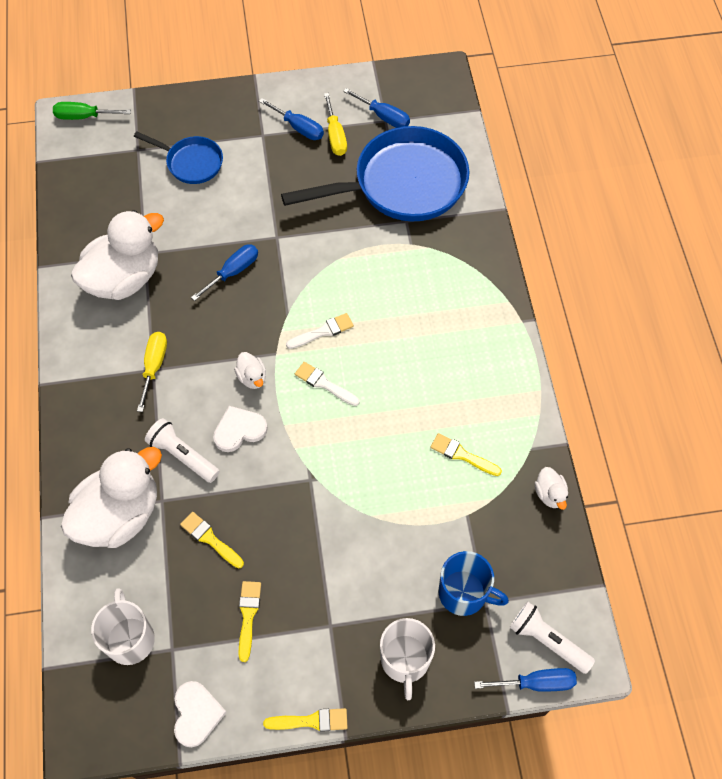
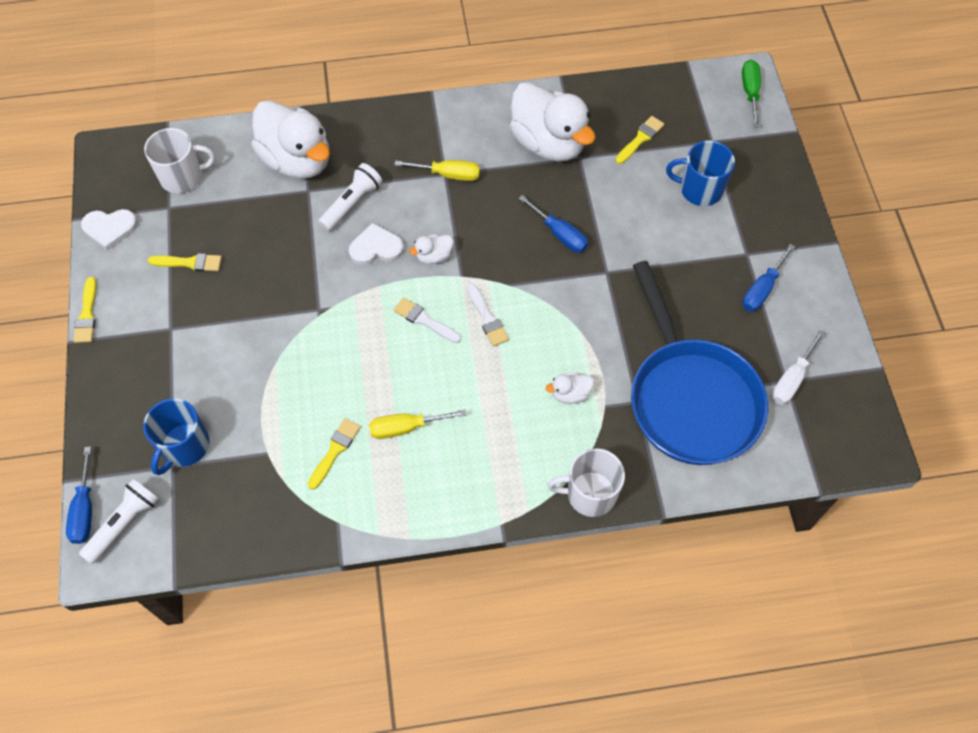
camera: 90 degrees right, 0 degrees up
blue pan [134,131,223,184] -> blue mug [666,140,735,206]
yellow brush [180,512,244,569] -> yellow brush moved to [615,116,664,164]
white heart [213,406,268,452] -> white heart turned 75 degrees counterclockwise [349,223,404,265]
white brush [295,362,360,406] -> white brush turned 90 degrees counterclockwise [394,297,461,343]
yellow screwdriver [324,93,347,156] -> yellow screwdriver moved to [369,409,466,439]
blue screwdriver [343,88,410,128] -> white screwdriver [772,330,825,405]
white mug [380,618,435,700] -> white mug moved to [548,448,625,517]
white duck [535,467,568,510] -> white duck moved to [546,372,594,404]

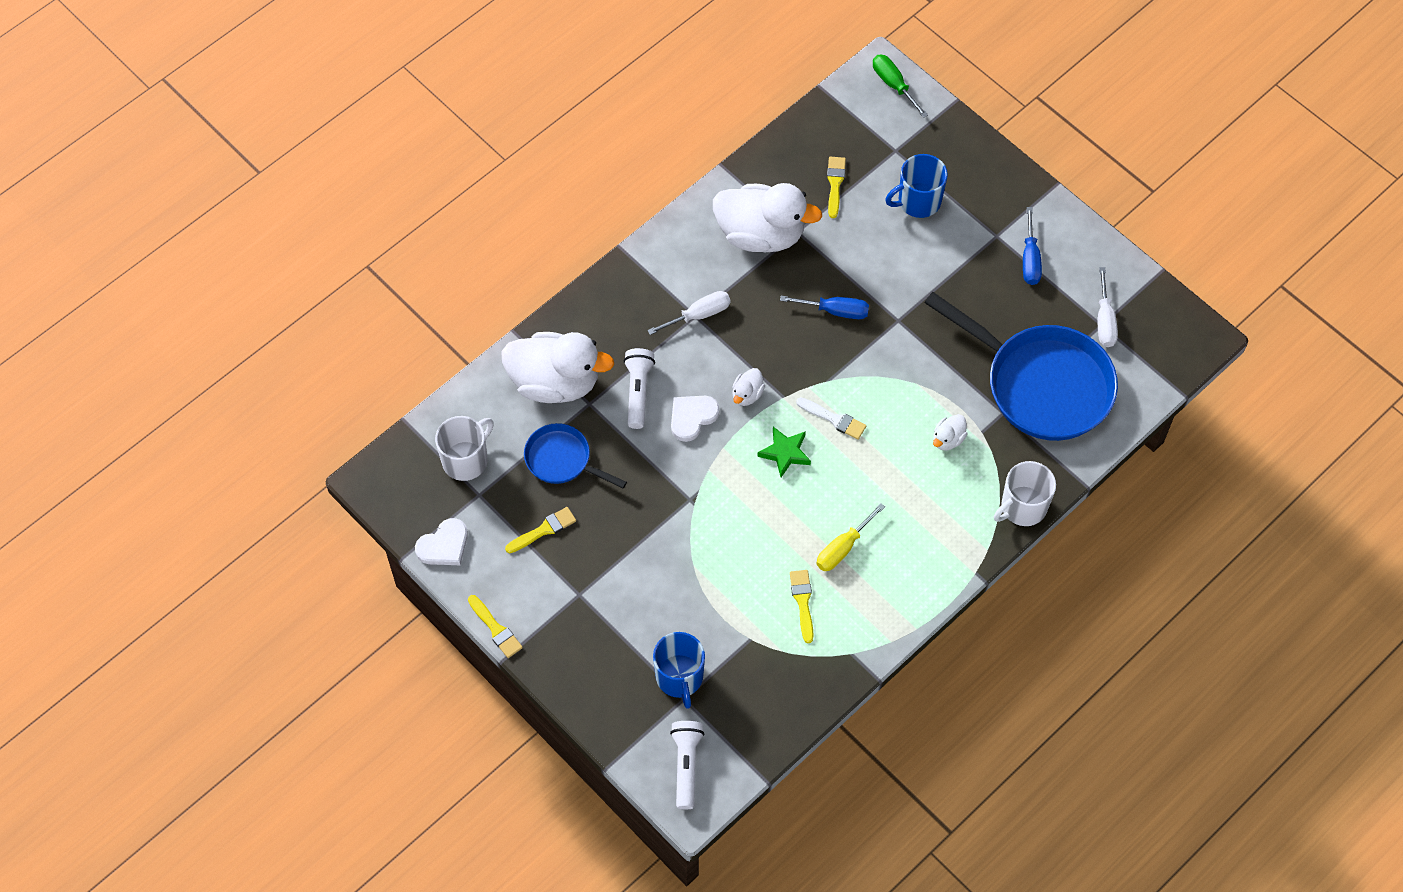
camera: 35 degrees left, 0 degrees up
blue screwdriver [66,447,92,544] -> none
yellow screwdriver [394,160,480,181] -> white screwdriver [647,291,731,335]
white brush [394,297,461,343] -> green star [757,427,811,477]
none -> blue pan [524,423,627,488]

